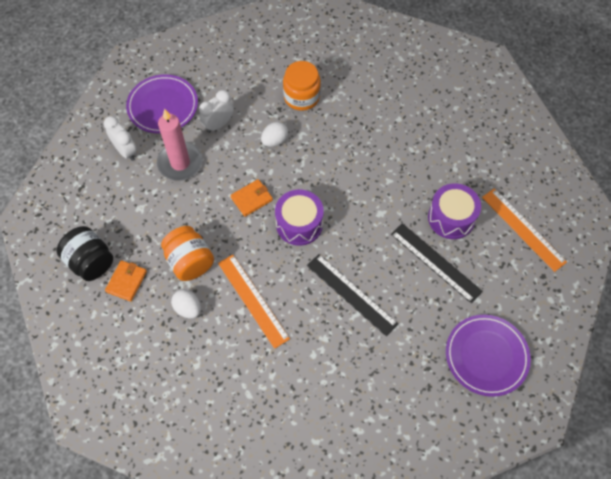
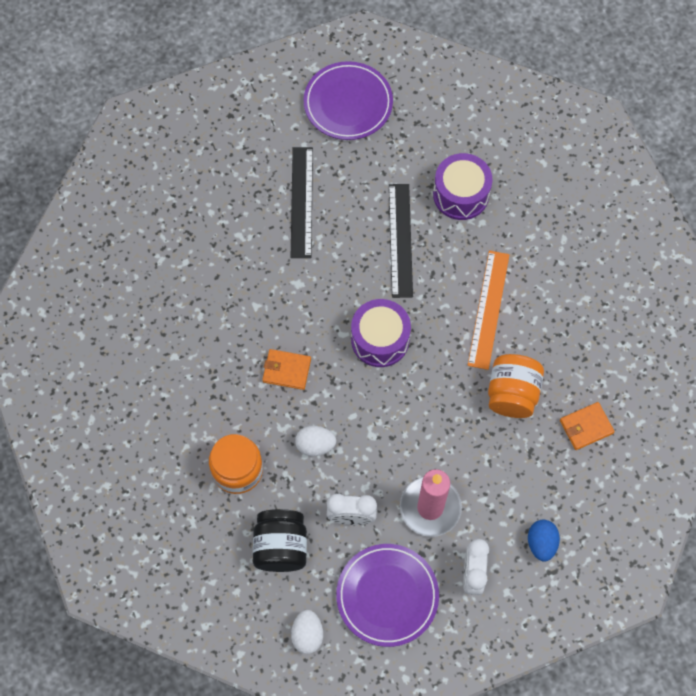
camera: 135 degrees left, 5 degrees up
black jar [57,226,113,281] -> black jar moved to [253,509,307,572]
white egg [171,289,201,319] -> white egg moved to [291,610,323,654]
orange wallet [230,179,273,217] -> orange wallet moved to [262,349,311,390]
purple drum [428,183,481,239] -> purple drum moved to [433,153,493,220]
orange ruler [482,188,567,272] -> none
none -> blue egg [528,520,560,562]

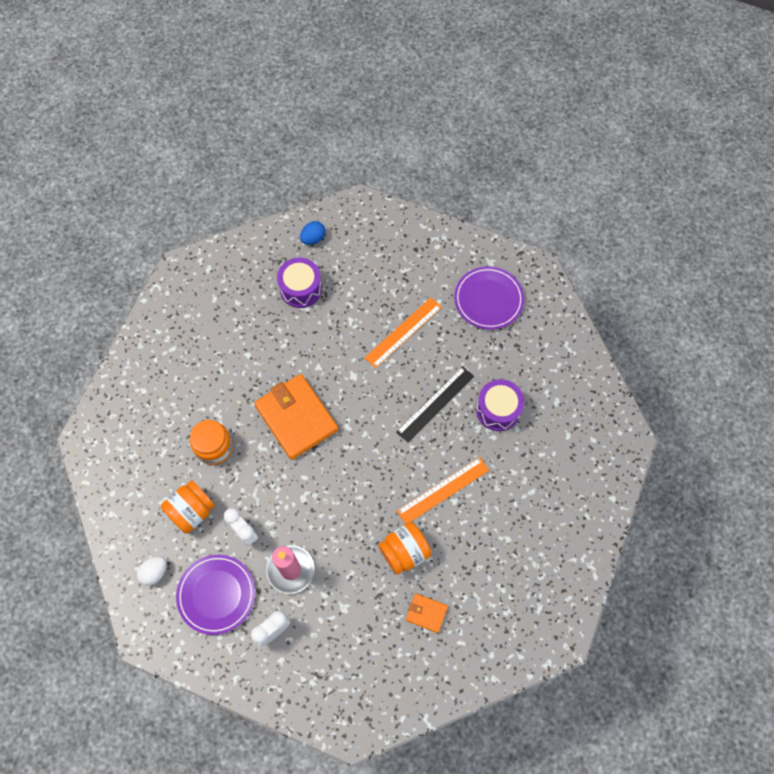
camera: 45 degrees right, 0 degrees up
black jar [253,509,307,572] -> orange jar [161,480,215,534]
orange wallet [262,349,311,390] -> orange wallet [254,374,338,460], size x2.15
black ruler [291,147,313,258] -> orange ruler [365,297,442,368]
white egg [295,426,336,456] -> none
purple drum [351,299,411,367] -> purple drum moved to [277,257,322,308]
blue egg [528,520,560,562] -> blue egg moved to [300,221,325,245]

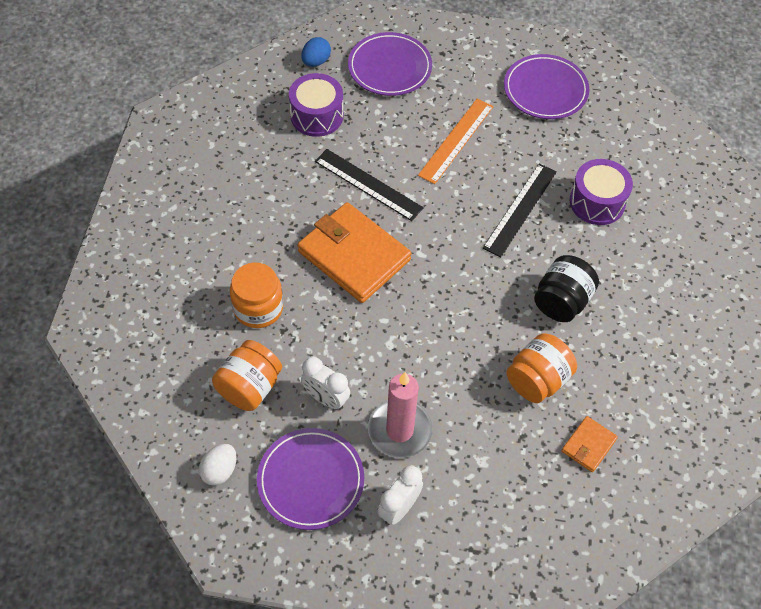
camera: 15 degrees left, 10 degrees down
orange ruler [397,457,489,524] -> black jar [534,255,599,322]
orange wallet [406,593,448,633] -> orange wallet turned 60 degrees counterclockwise [562,416,618,472]
none -> black ruler [315,149,424,221]
none -> purple plate [348,32,432,96]

